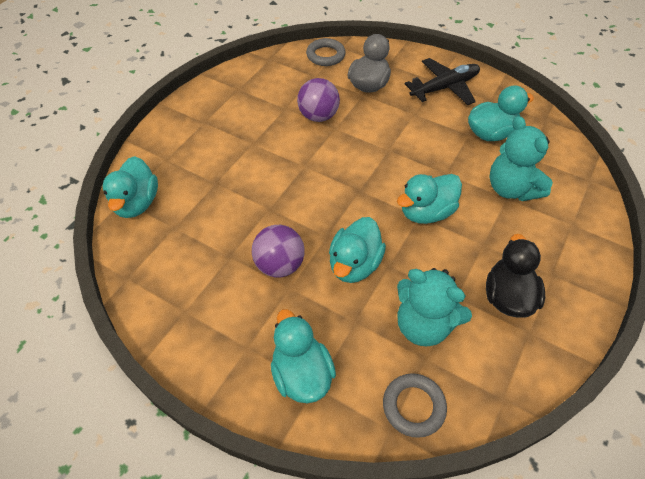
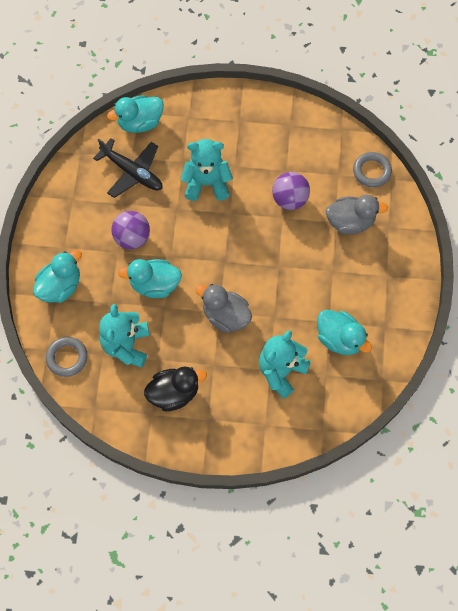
camera: 65 degrees right, 15 degrees up
turquoise duck [397,174,462,224] -> grey duck [196,284,252,333]
black plane [405,58,480,105] -> black plane moved to [93,138,162,198]
none -> turquoise teddy bear [181,139,233,201]

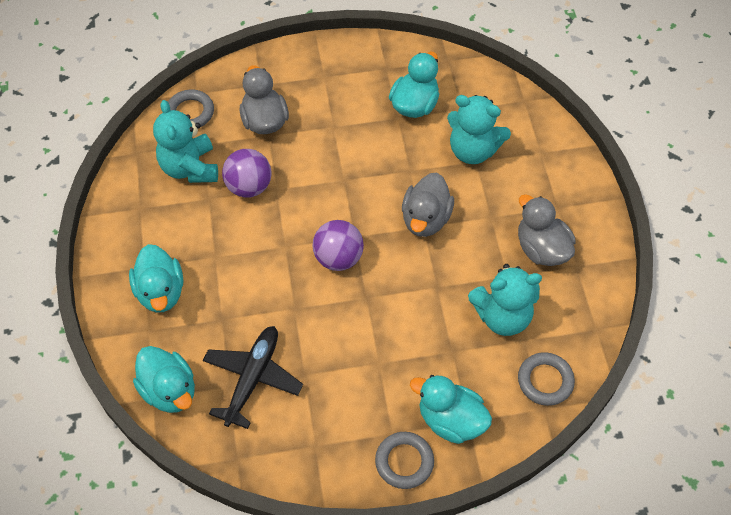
camera: 105 degrees left, 10 degrees down
purple ball [111,211,150,249] -> purple ball moved to [312,220,364,271]
turquoise duck [118,259,182,298] -> turquoise duck moved to [129,244,183,313]
black duck [144,367,207,411] -> grey duck [518,194,576,266]
turquoise teddy bear [181,139,233,201] -> turquoise teddy bear moved to [153,100,218,183]
none -> grey ring [375,432,434,489]

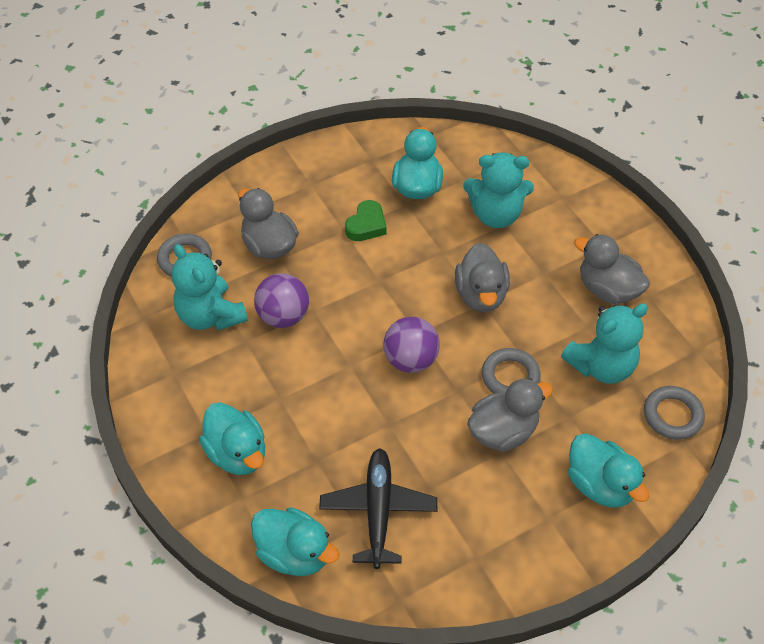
camera: 20 degrees left, 5 degrees down
grey ring [375,432,434,489] -> grey ring moved to [482,348,541,394]
turquoise duck [410,375,492,444] -> turquoise duck turned 135 degrees counterclockwise [568,433,649,508]
none -> green heart [345,200,386,241]
none -> grey duck [467,378,553,452]

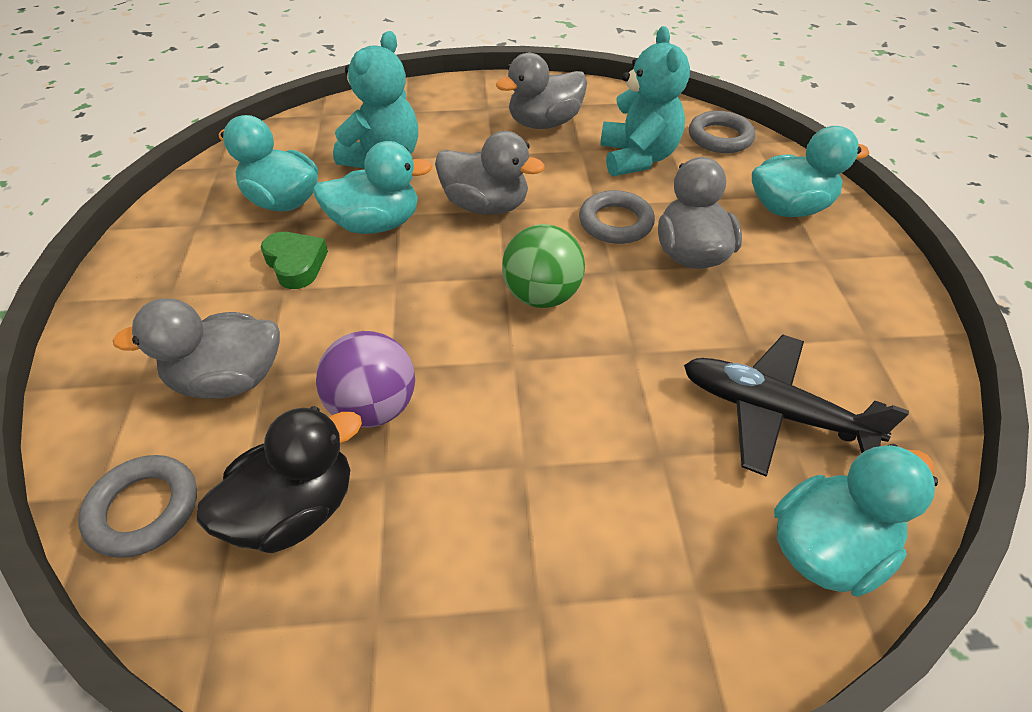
camera: 65 degrees left, 5 degrees down
turquoise teddy bear [172,244,248,330] -> black duck [196,406,362,553]
turquoise duck [199,402,265,475] -> turquoise duck moved to [313,141,433,234]
purple ball [383,317,440,373] -> green ball [502,224,585,308]

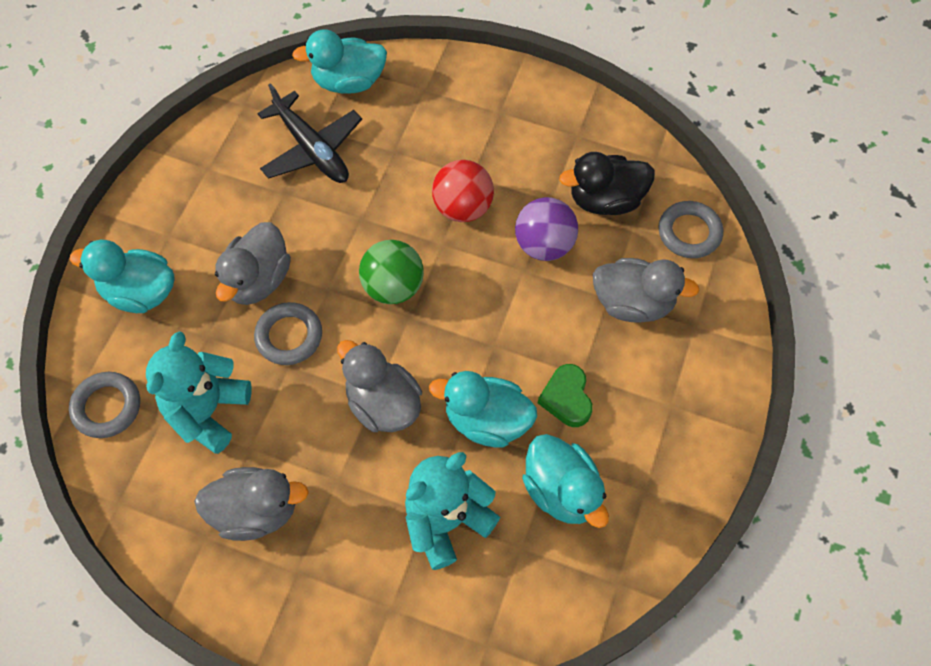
camera: 155 degrees left, 15 degrees up
none -> red ball [432,160,494,222]

